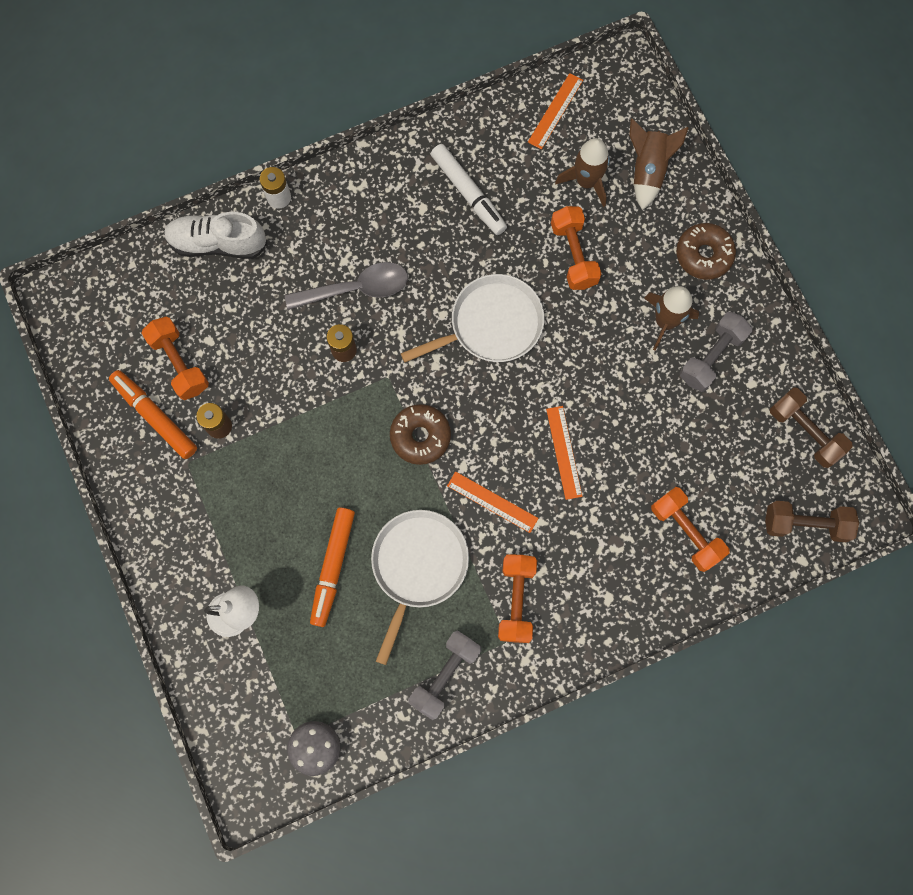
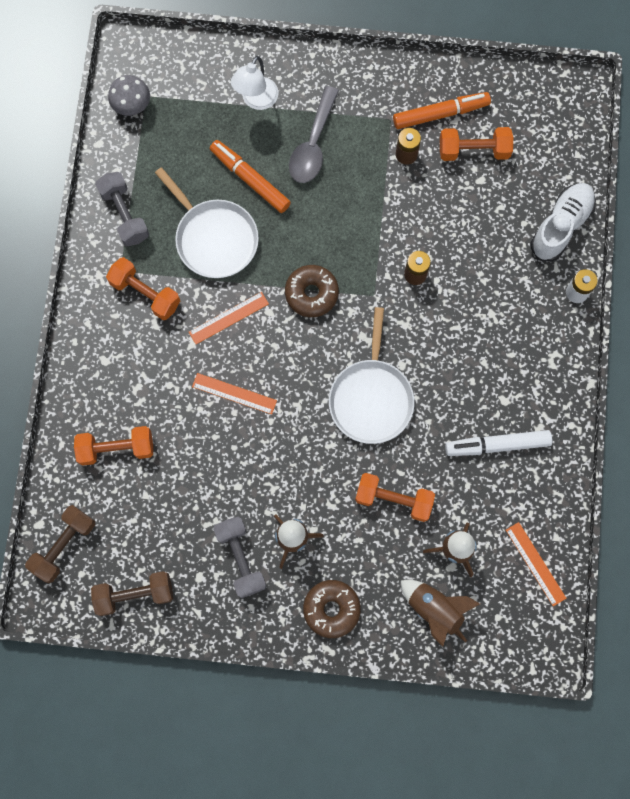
camera: 120 degrees right, 0 degrees up
grey spoon [285,262,408,310] -> grey spoon moved to [289,86,339,183]

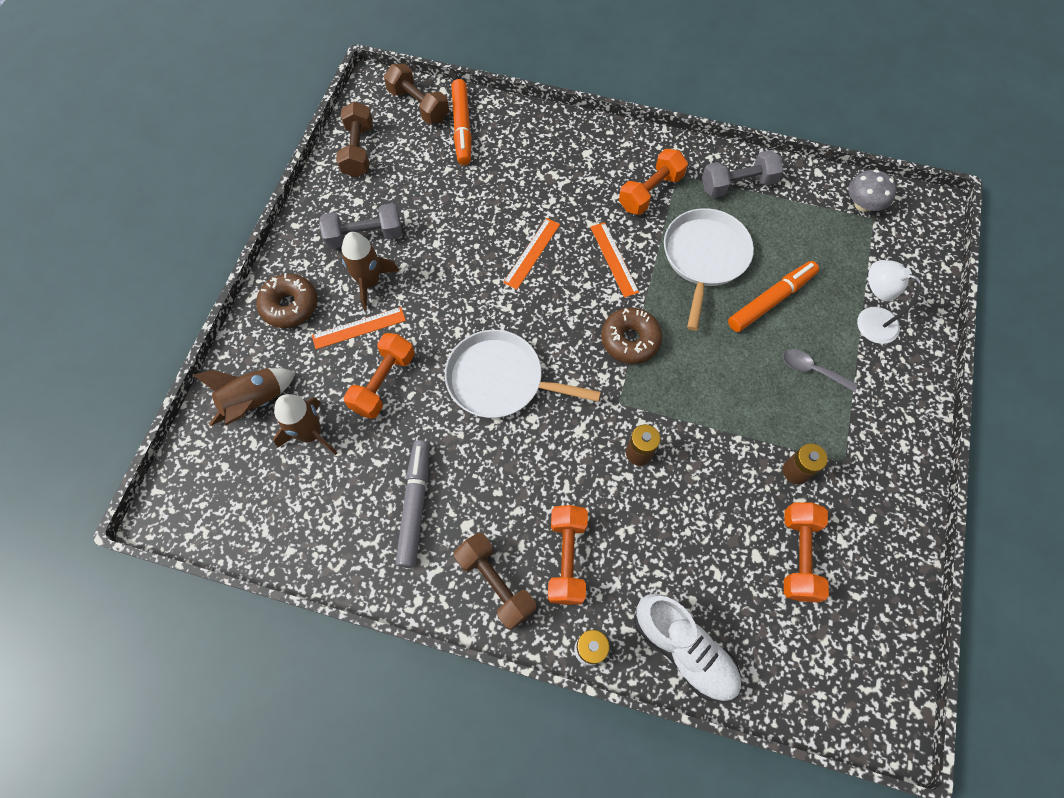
camera: 100 degrees right, 10 degrees down
orange dumbbell [74,426,153,466] -> orange dumbbell moved to [548,505,588,605]
white pan [155,167,259,278] -> white pan turned 135 degrees clockwise [664,208,754,331]
grey spoon [289,86,339,183] -> grey spoon [783,349,858,392], size x0.60
orange marker [393,92,491,129] -> orange marker moved to [451,79,471,165]
white marker [445,430,552,456] -> grey marker [396,440,430,568]
orange ruler [506,522,566,606] -> orange ruler moved to [312,307,406,349]
none -> brown dumbbell [454,533,536,630]

